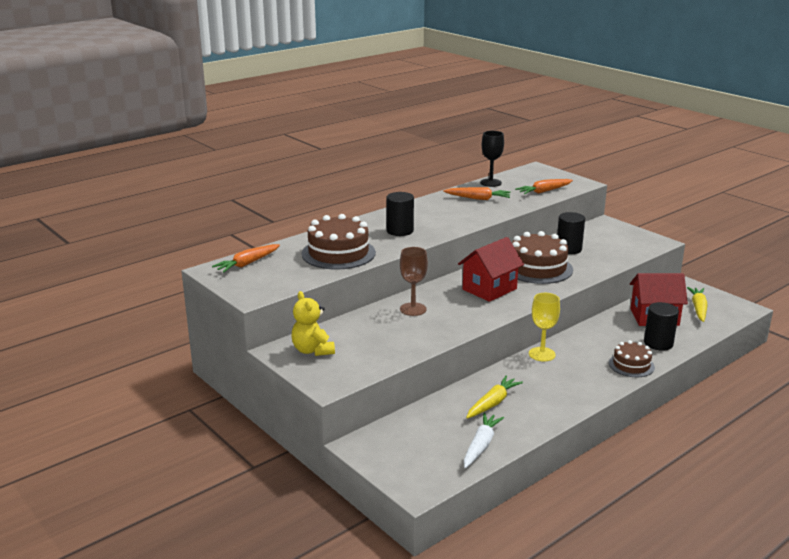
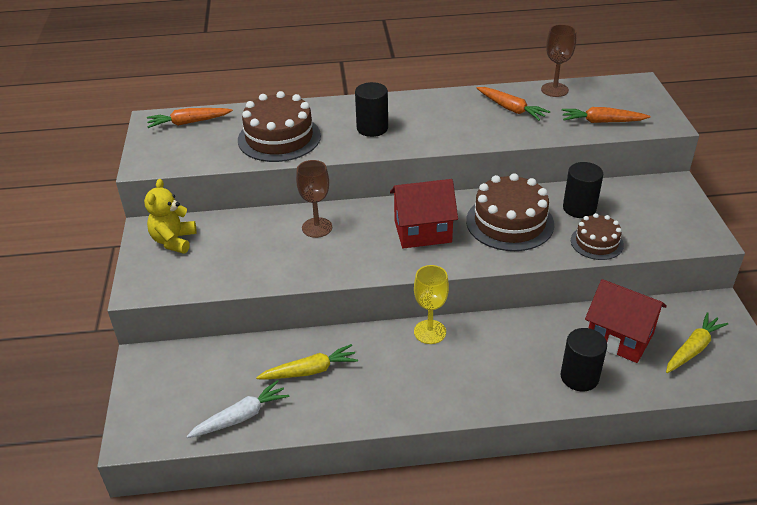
camera: 35 degrees right, 15 degrees up
black goblet [480,131,504,187] -> brown goblet [541,24,576,97]
brown cake [609,340,655,377] -> brown cake moved to [571,213,624,260]

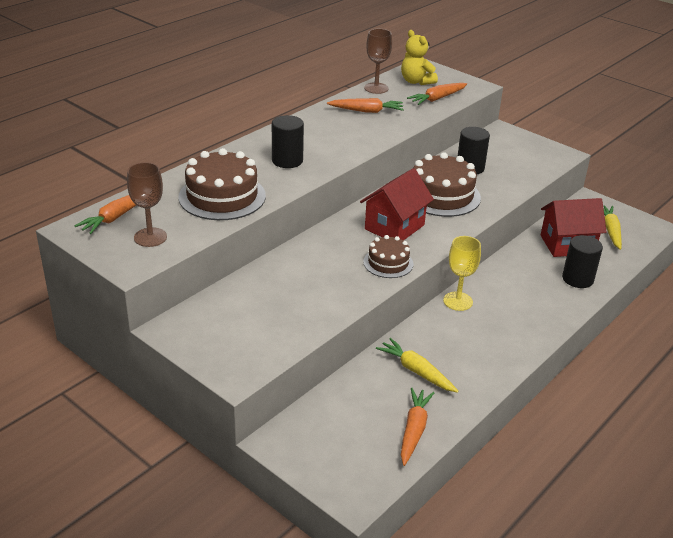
camera: 45 degrees left, 5 degrees down
yellow teddy bear [144,179,197,254] -> yellow teddy bear moved to [401,30,438,85]
white carrot [186,380,289,438] -> orange carrot [401,388,434,466]
yellow carrot [256,344,358,379] -> yellow carrot turned 75 degrees counterclockwise [376,338,459,393]
brown goblet [296,160,332,238] -> brown goblet moved to [127,162,167,247]
brown cake [571,213,624,260] -> brown cake moved to [363,235,413,278]

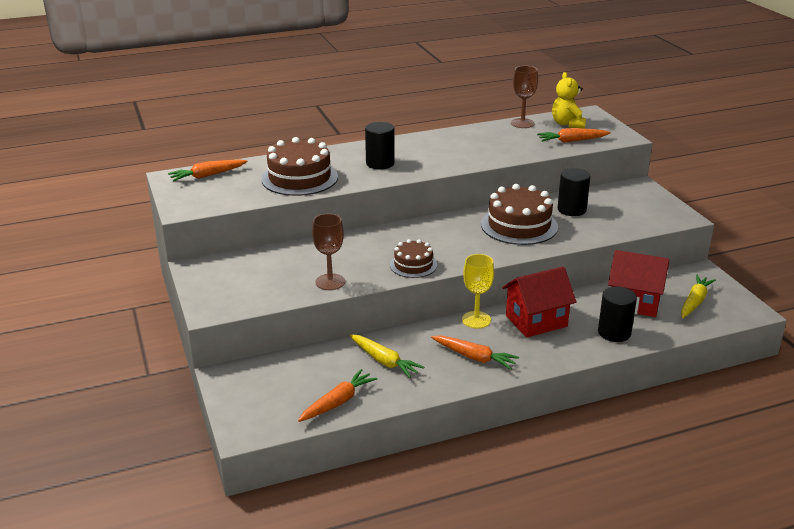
camera: 30 degrees right, 5 degrees down
brown goblet [127,162,167,247] -> brown goblet moved to [312,214,345,290]
orange carrot [327,98,404,113] -> orange carrot moved to [431,336,519,370]
red house [360,168,434,241] -> red house moved to [502,266,577,338]
yellow carrot [376,338,459,393] -> yellow carrot turned 150 degrees clockwise [350,334,424,378]

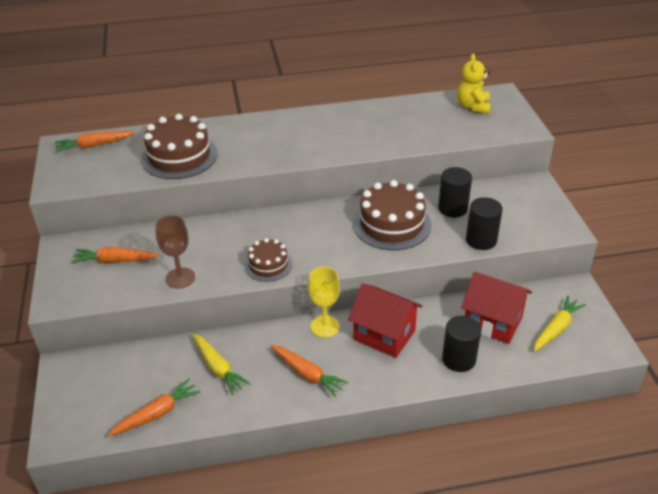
camera: 10 degrees right, 10 degrees up
black cylinder [365,122,395,169] -> black cylinder moved to [466,197,503,250]
red house [502,266,577,338] -> red house turned 45 degrees clockwise [348,283,422,358]
brown goblet [511,66,538,128] -> none
orange carrot [537,128,611,143] -> orange carrot moved to [71,247,159,263]

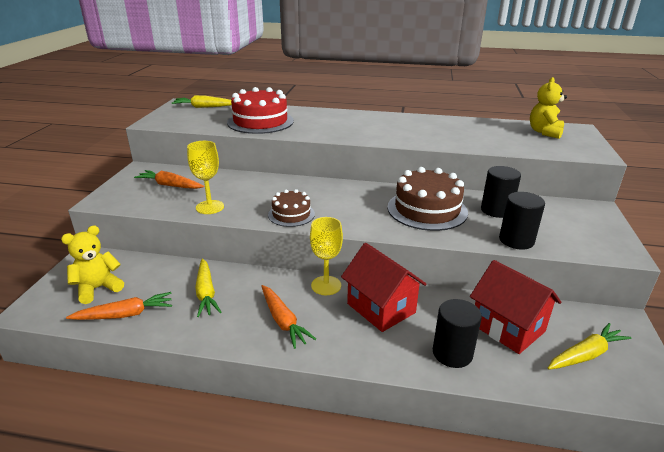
camera: 20 degrees right, 10 degrees down
orange carrot [55,131,135,152] -> yellow carrot [172,95,232,108]
brown cake [141,114,218,179] -> red cake [227,87,294,134]
brown goblet [155,215,195,289] -> yellow goblet [187,141,224,214]
none -> yellow teddy bear [61,225,124,304]

